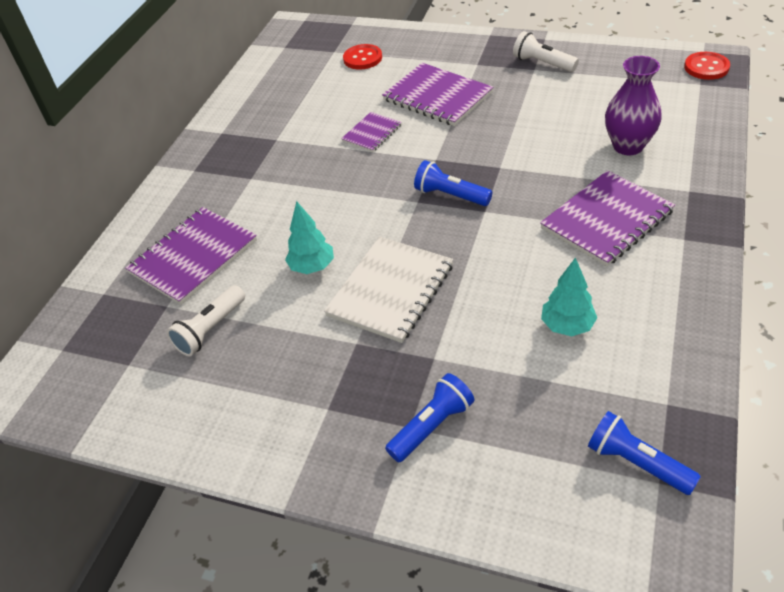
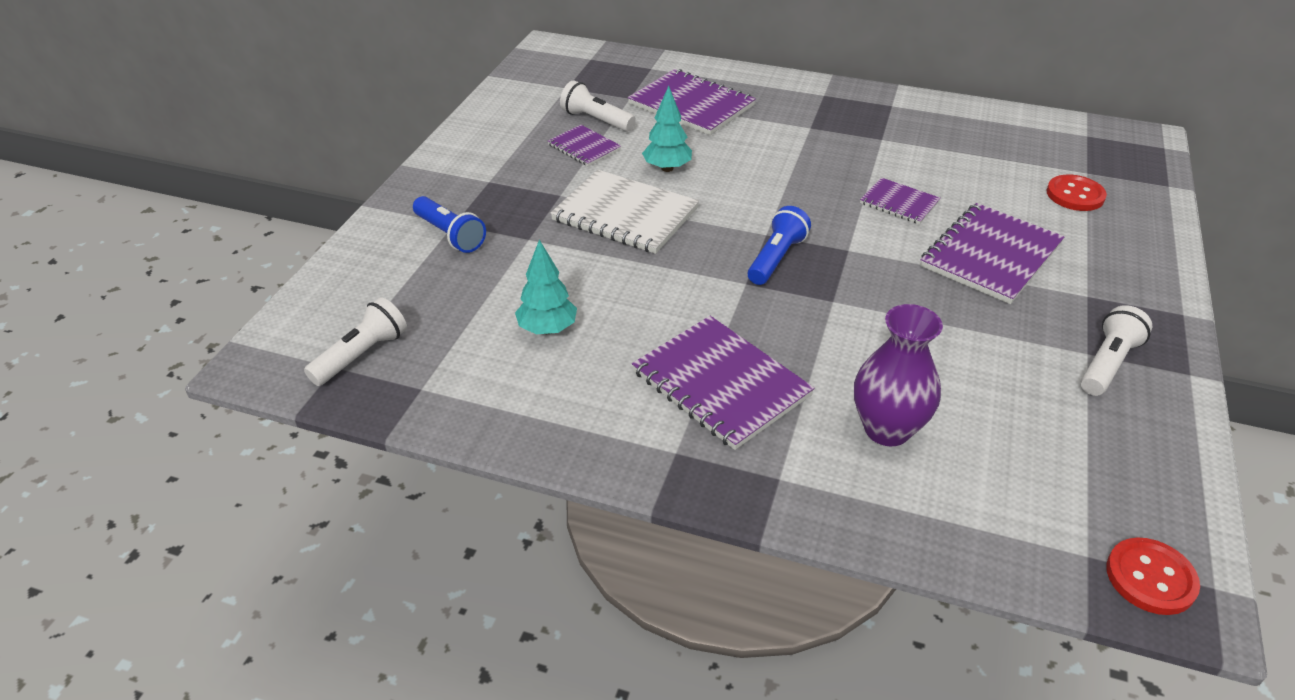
camera: 85 degrees right, 5 degrees down
blue flashlight [588,411,701,495] -> white flashlight [304,297,407,386]
none -> purple notebook [548,125,621,166]

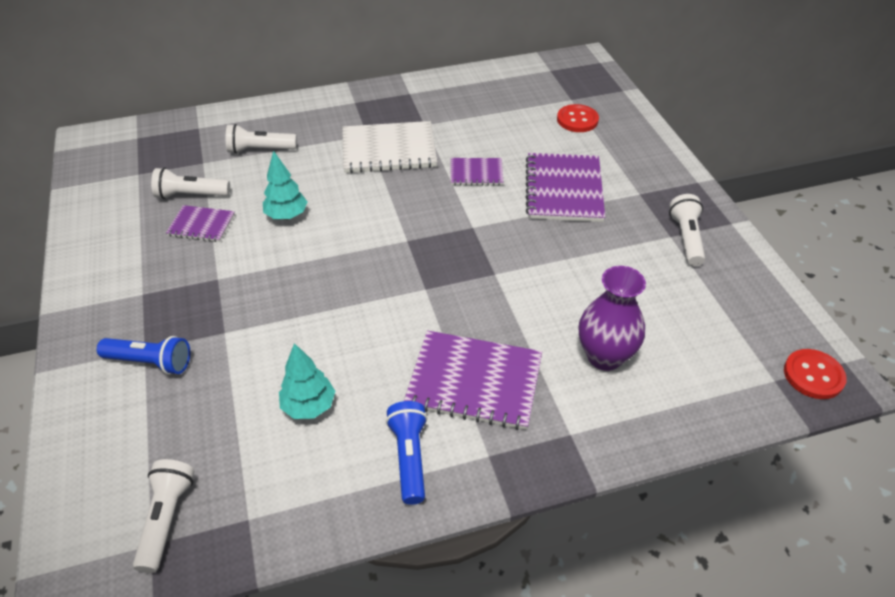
camera: 35 degrees left, 5 degrees up
white notebook [550,170,699,254] -> white notebook moved to [342,121,437,173]
purple notebook [628,69,756,135] -> white flashlight [226,124,297,154]
blue flashlight [748,206,811,285] -> blue flashlight moved to [386,401,427,505]

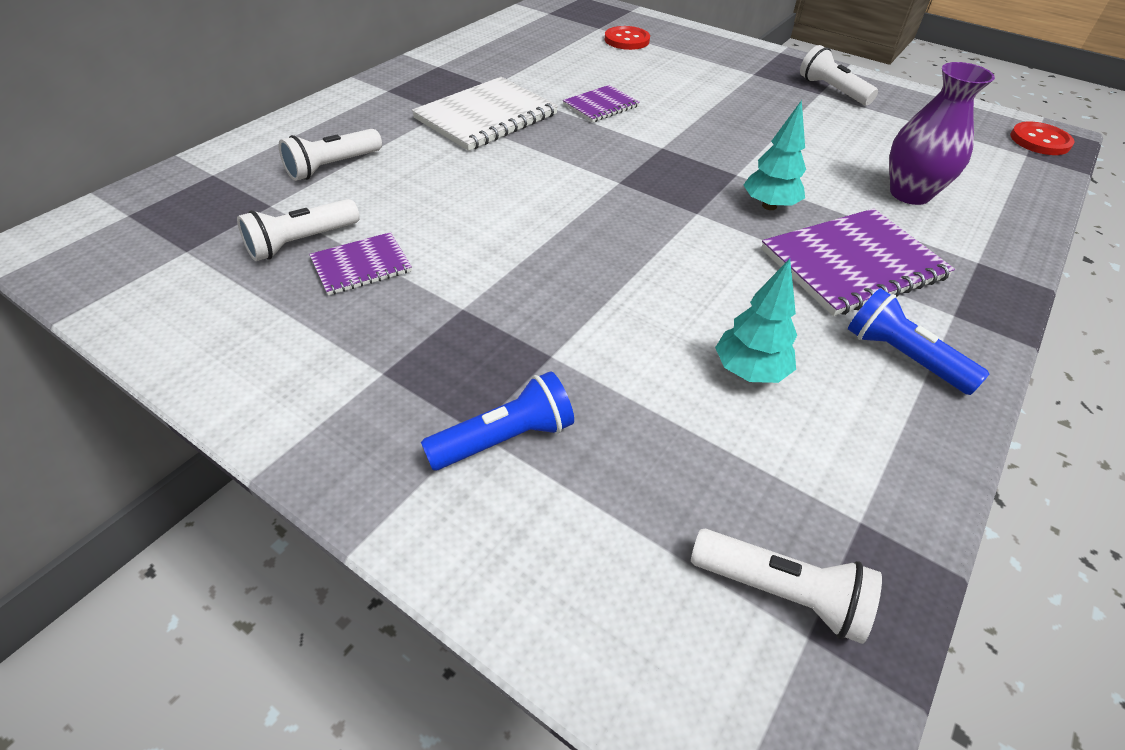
camera: 40 degrees left, 0 degrees up
white flashlight [133,459,194,573] -> white flashlight turned 150 degrees clockwise [691,529,882,644]
turquoise tree [263,150,307,220] -> turquoise tree moved to [744,100,806,210]
purple notebook [526,153,605,222] -> none

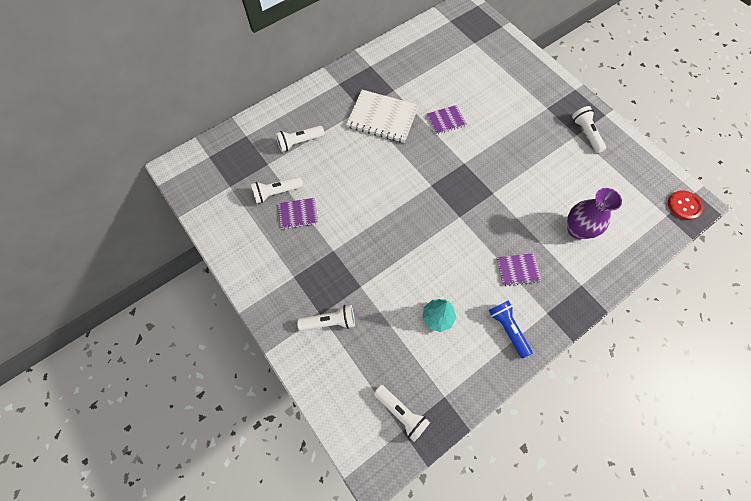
camera: 20 degrees right, 20 degrees up
white notebook [412,77,558,151] -> white notebook turned 45 degrees clockwise [346,90,419,143]
blue flashlight [421,371,574,471] -> white flashlight [297,305,355,331]
red button [605,26,650,50] -> none
turquoise tree [744,100,806,210] -> none
purple notebook [761,208,955,316] -> purple notebook [496,253,542,286], size x0.55

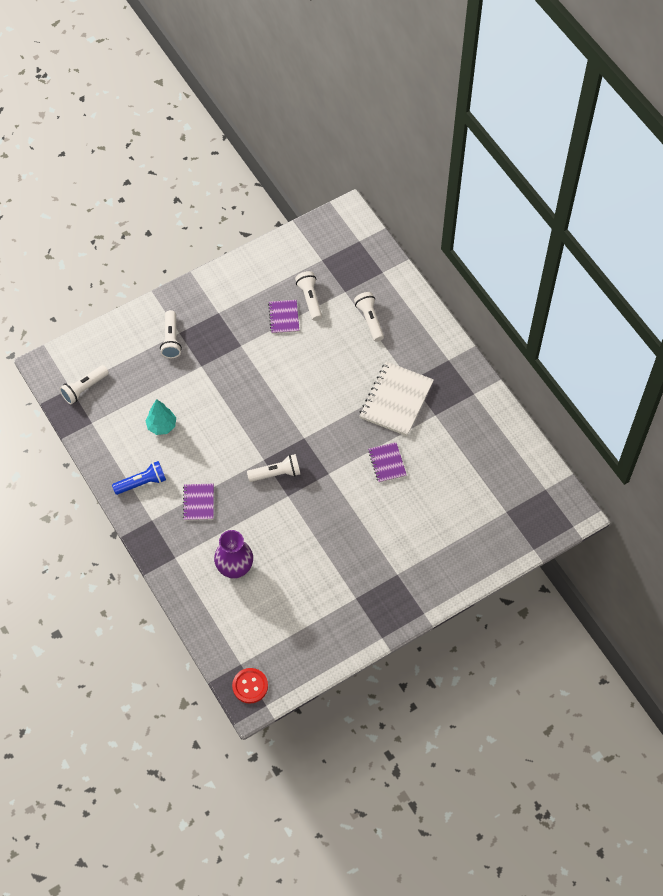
camera: 95 degrees right, 5 degrees down
white flashlight [572,106,606,153] -> white flashlight moved to [247,454,300,482]

